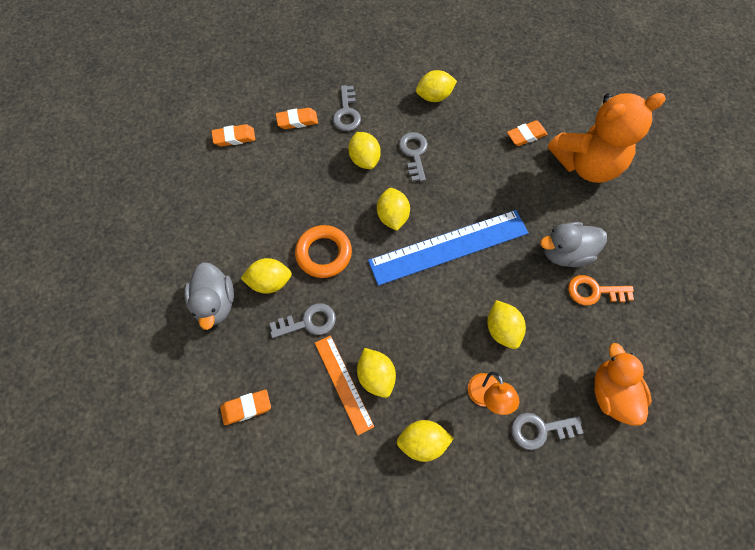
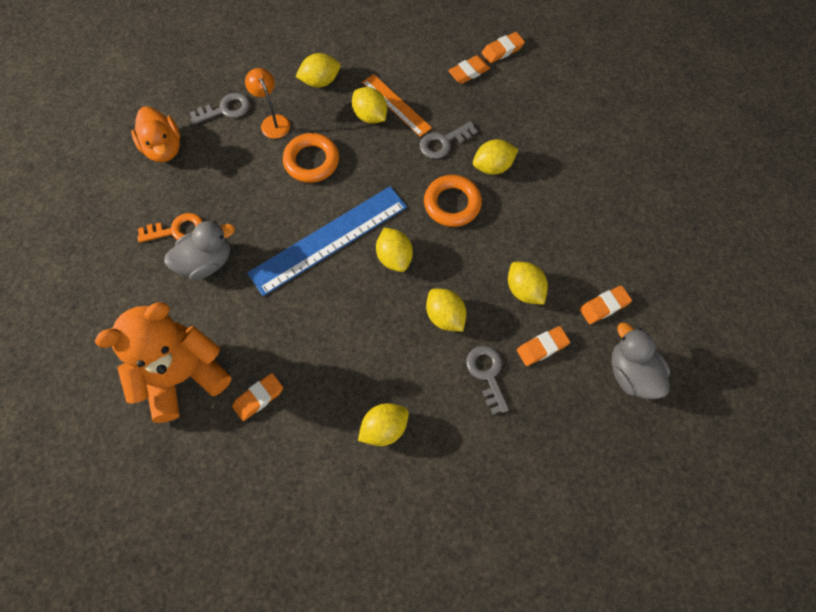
camera: 165 degrees right, 0 degrees up
grey duck [184,262,234,330] -> grey duck moved to [611,322,670,399]
grey key [399,132,428,182] -> none
yellow lemon [487,300,526,349] -> yellow lemon moved to [508,262,548,305]
none -> orange ring [283,133,339,183]
none -> orange eraser [482,32,525,63]

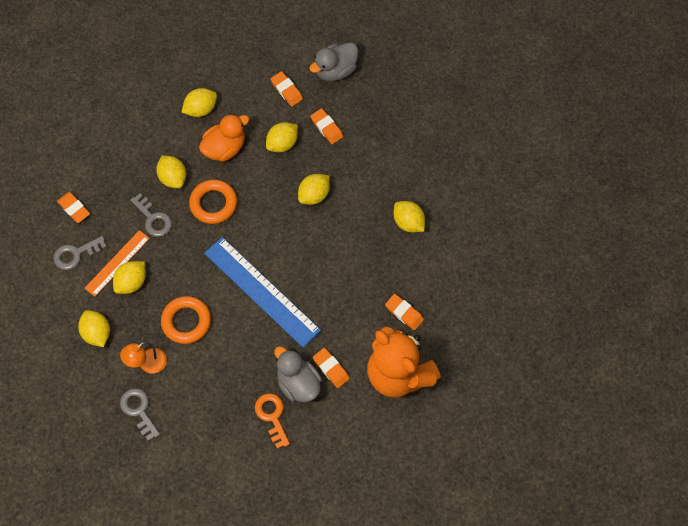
camera: 100 degrees left, 0 degrees up
orange duck [131,107,180,162] -> orange duck moved to [199,114,249,162]
yellow lemon [376,228,413,272] -> yellow lemon moved to [181,88,217,117]
grey key [466,346,509,414] -> grey key moved to [53,236,107,270]
orange eraser [482,32,525,63] -> orange eraser moved to [313,348,350,388]

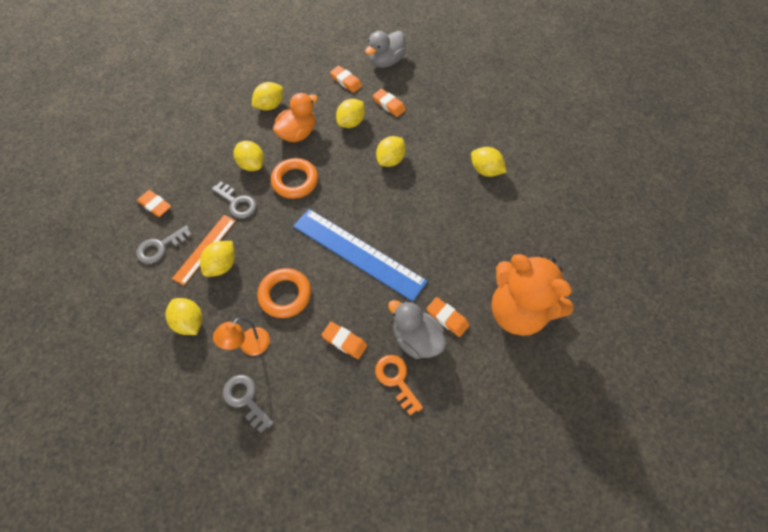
camera: 10 degrees left, 5 degrees down
orange eraser [385,294,424,330] -> orange eraser moved to [321,322,367,359]

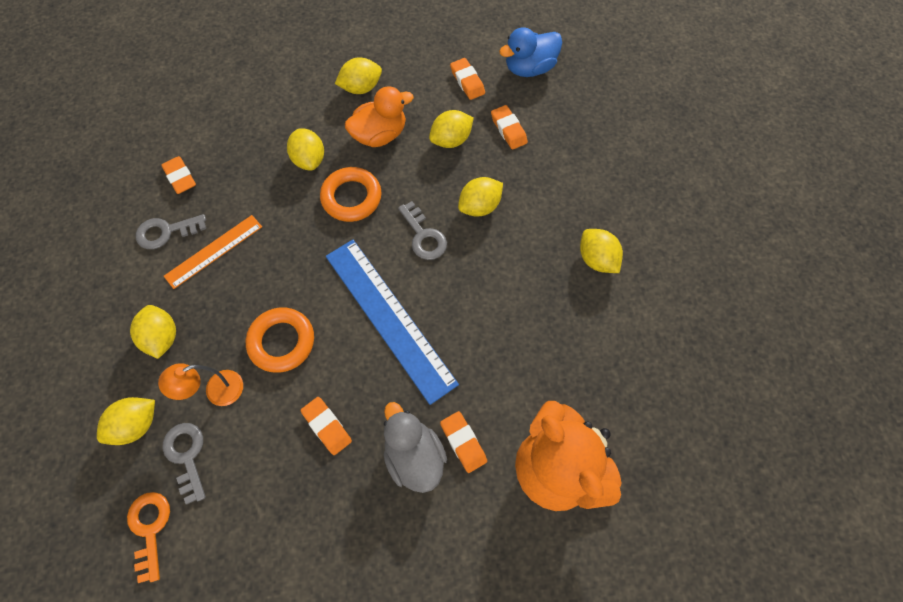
camera: 20 degrees right, 5 degrees up
yellow lemon [200,241,235,277] -> yellow lemon moved to [97,397,155,445]
grey key [212,182,257,218] -> grey key moved to [398,201,447,260]
grey duck [365,31,406,68] -> blue duck [499,27,562,77]
orange key [375,355,423,415] -> orange key moved to [127,492,170,583]

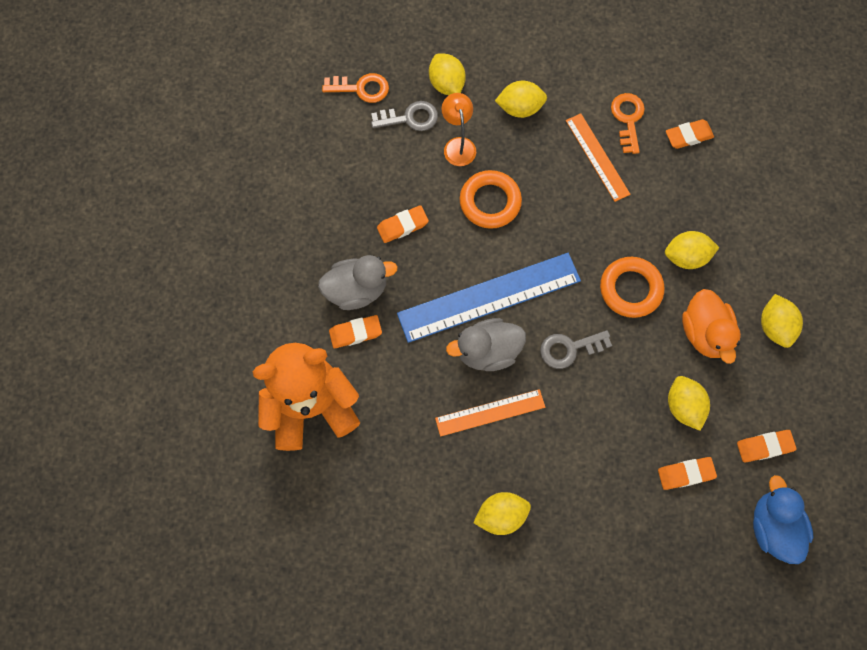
camera: 105 degrees right, 5 degrees up
grey key [136,214,206,249] -> orange key [611,93,645,154]
yellow lemon [458,177,503,217] -> none
none -> orange ruler [435,389,545,437]
none -> grey duck [446,318,526,371]

